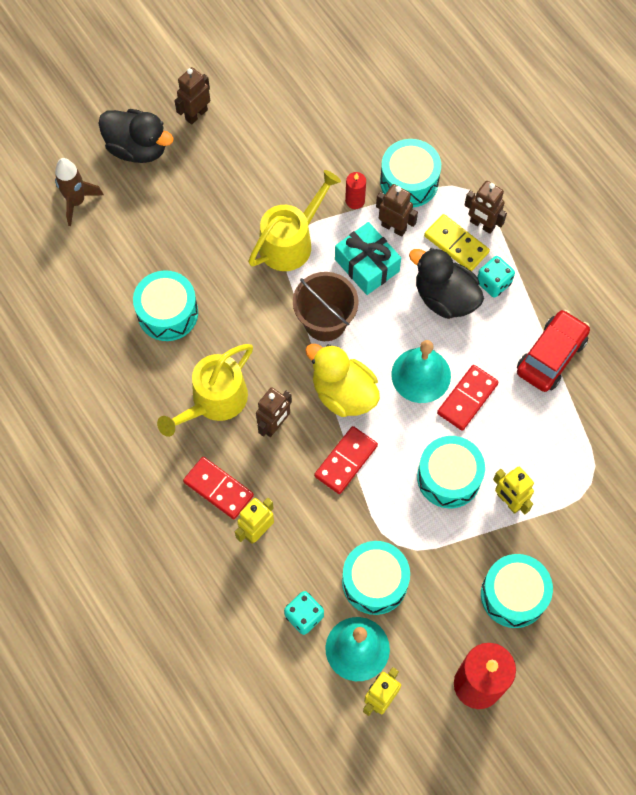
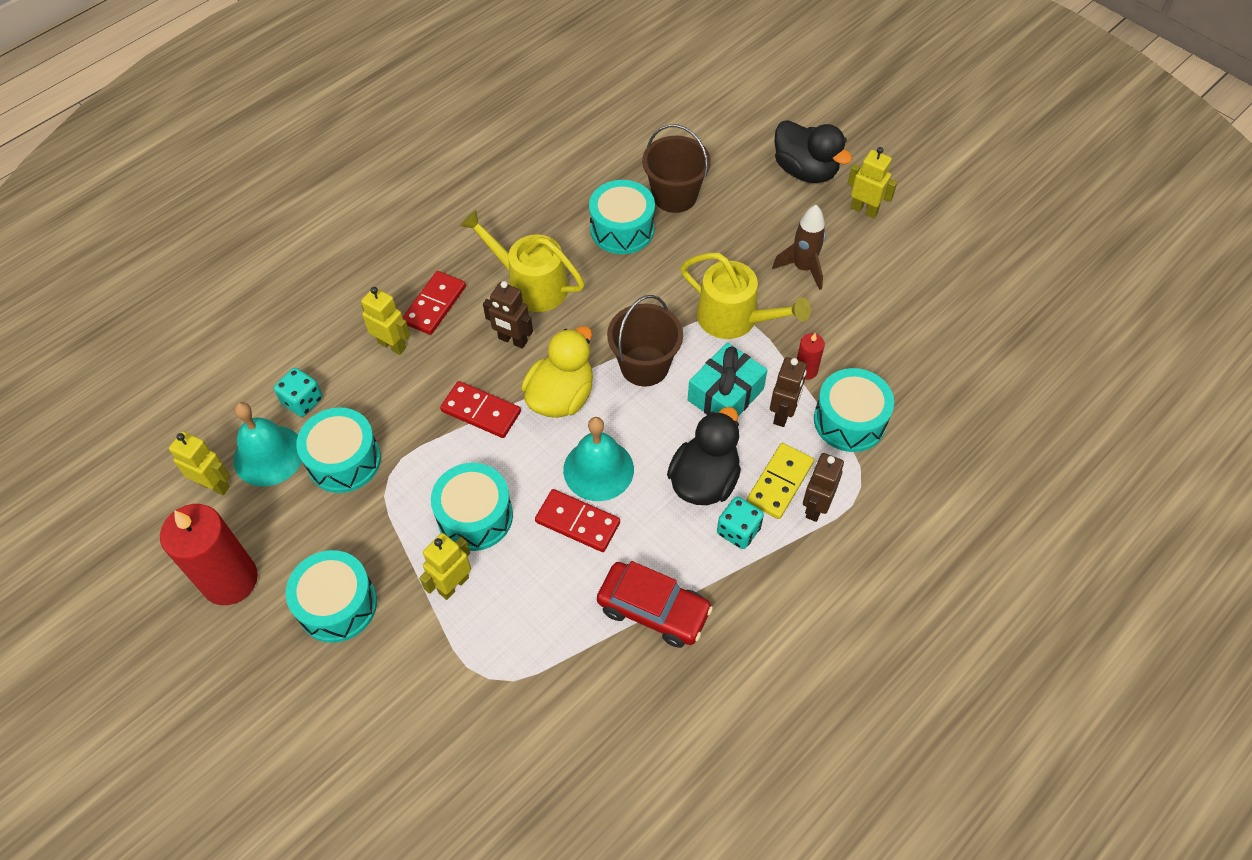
camera: 80 degrees right, 10 degrees down
brown rocket [55,158,104,226] -> brown rocket moved to [772,205,826,290]
black duck [98,109,174,163] -> black duck turned 60 degrees counterclockwise [774,120,852,183]
brown robot [174,67,210,125] -> yellow robot [847,147,897,218]
none -> brown bucket [642,124,711,213]

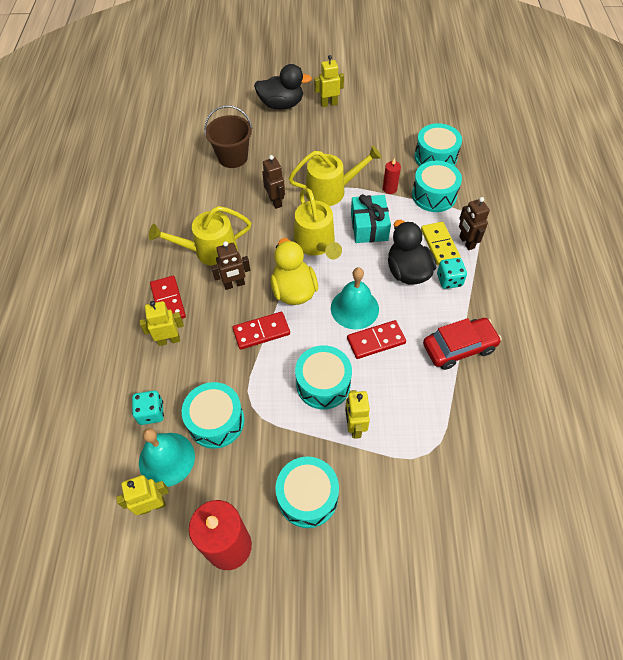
camera: 45 degrees left, 0 degrees up
turquoise drum [589,180,655,254] -> turquoise drum moved to [414,123,462,166]
brown bucket [607,295,683,387] -> yellow watering can [294,188,342,260]
brown robot [770,357,807,427] -> brown robot moved to [262,155,285,209]
brown rocket [772,205,826,290] -> none

